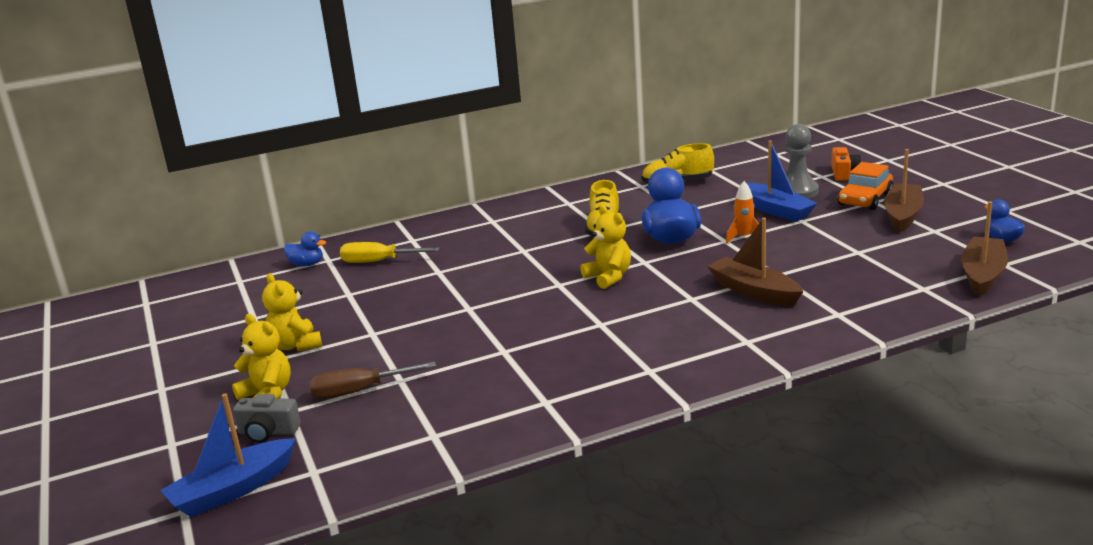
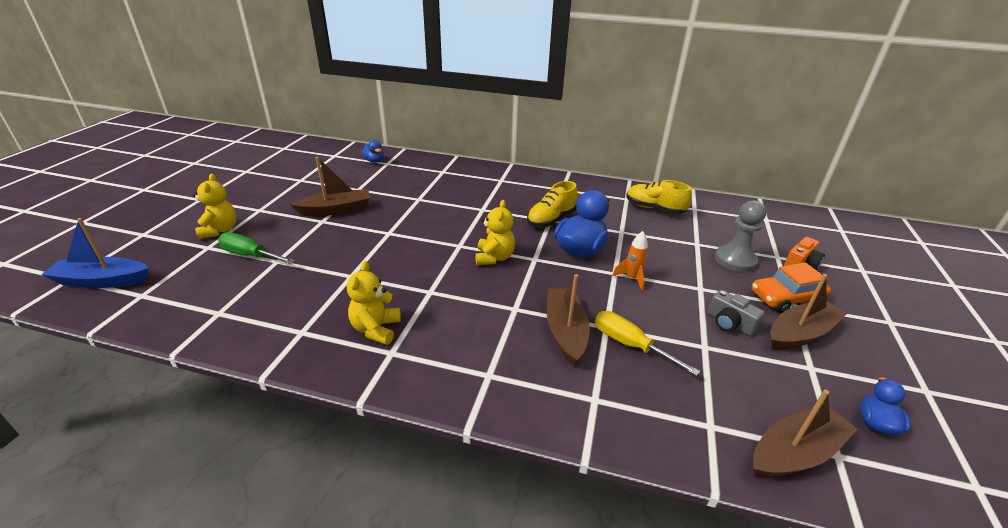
camera: 35 degrees right, 10 degrees up
grey camera [233,394,301,443] -> grey camera moved to [708,290,765,336]
yellow teddy bear [262,273,322,351] -> yellow teddy bear moved to [347,261,401,345]
brown screwdriver [309,362,436,399] -> green screwdriver [218,232,295,264]
yellow screwdriver [340,242,440,263] -> yellow screwdriver moved to [595,311,700,376]
blue boat [741,140,817,222] -> none
none -> brown boat [290,157,370,216]

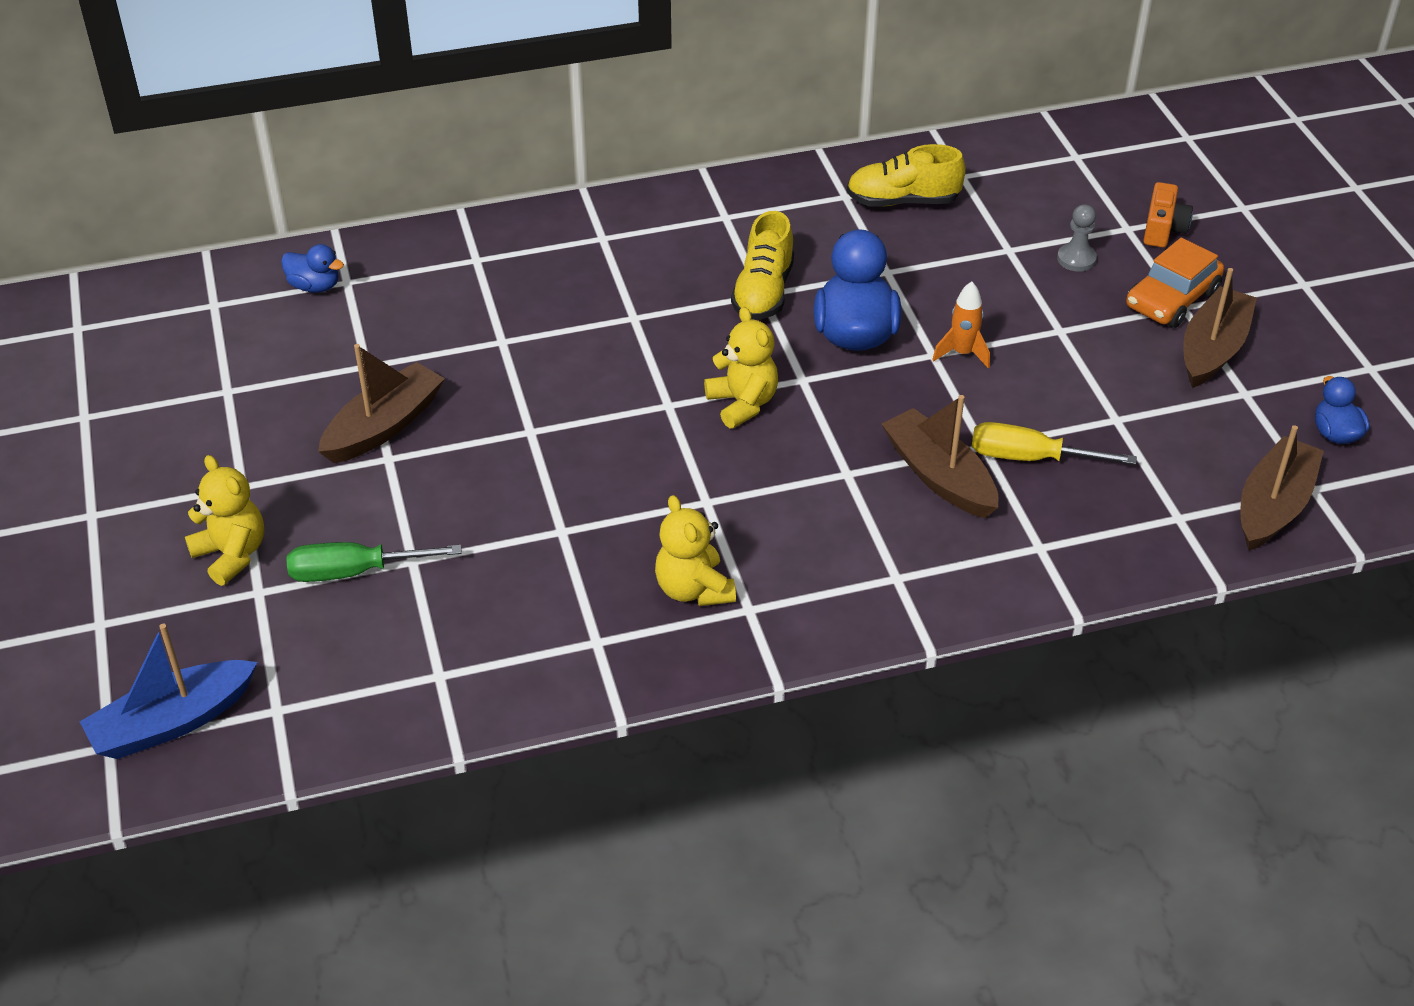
camera: 30 degrees left, 10 degrees up
grey camera [708,290,765,336] -> none
grey pawn [715,200,766,272] -> grey pawn [1057,204,1097,272], size x0.59

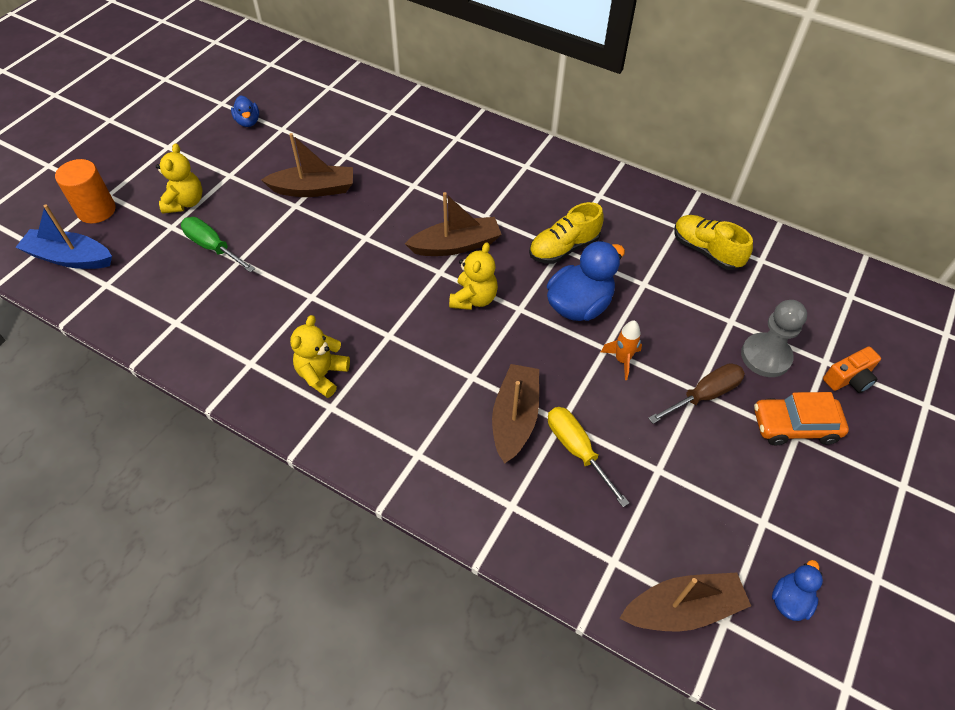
camera: 45 degrees right, 10 degrees up
blue duck [281,244,344,293] -> blue duck moved to [231,95,259,127]
grey pawn [1057,204,1097,272] -> grey pawn [741,300,807,377], size x1.69
brown boat [1183,268,1257,388] -> brown boat moved to [405,192,502,256]
none -> orange cylinder [55,159,116,223]
none -> brown screwdriver [648,363,745,424]

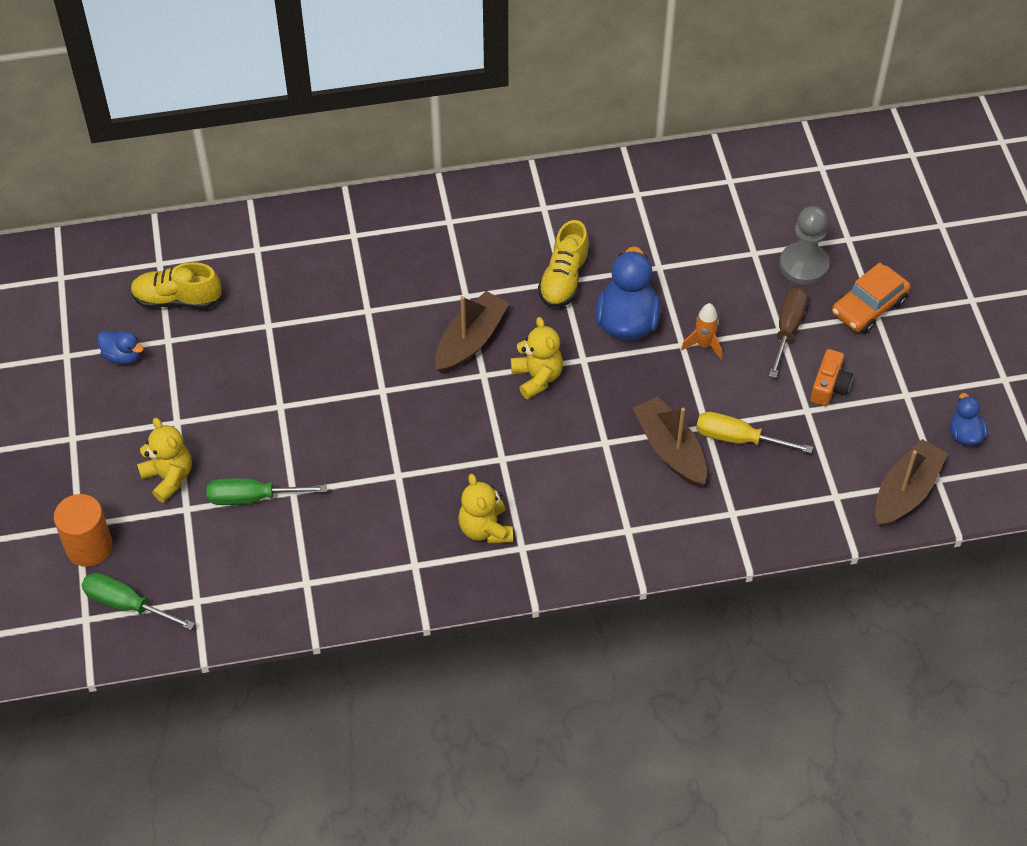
camera: 40 degrees left, 0 degrees up
blue boat [15,204,112,269] -> green screwdriver [81,573,195,630]
brown boat [261,133,353,197] -> none
yellow shoe [674,215,753,270] -> yellow shoe moved to [131,262,222,309]
orange camera [823,347,881,393] -> orange camera moved to [810,349,853,406]

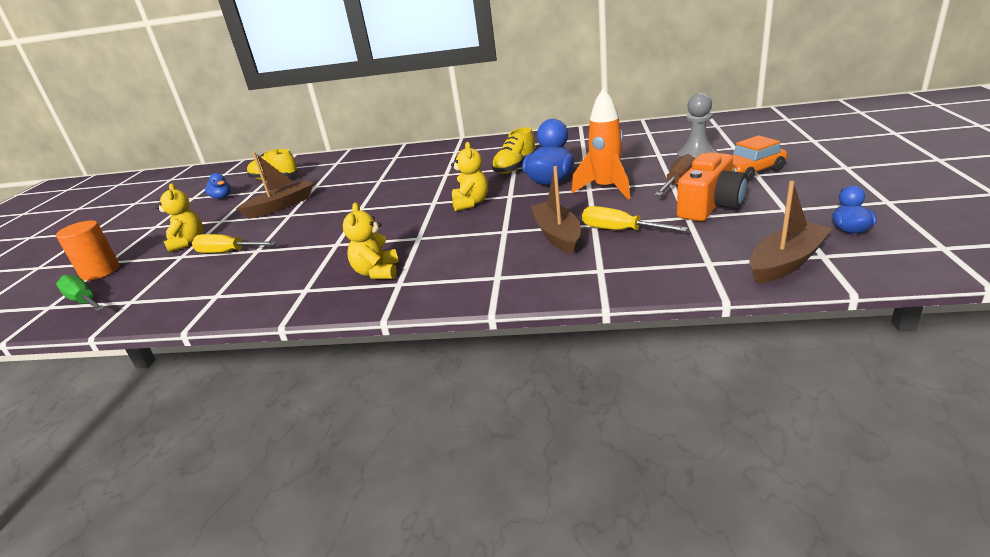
camera: 20 degrees right, 25 degrees down
green screwdriver [206,478,327,505] -> yellow screwdriver [192,234,277,253]
brown boat [435,291,510,374] -> brown boat moved to [236,152,313,219]
orange rocket [681,303,722,359] -> orange rocket [572,88,630,200], size x1.82
orange camera [810,349,853,406] -> orange camera [677,152,748,221], size x1.73

